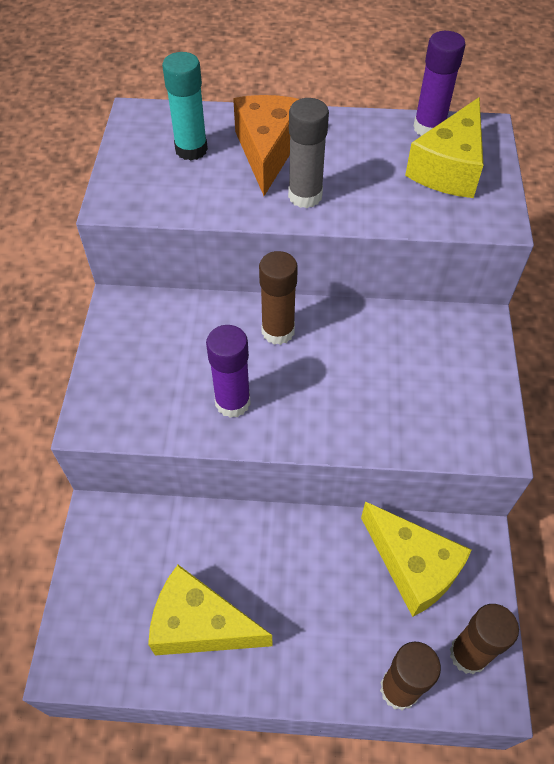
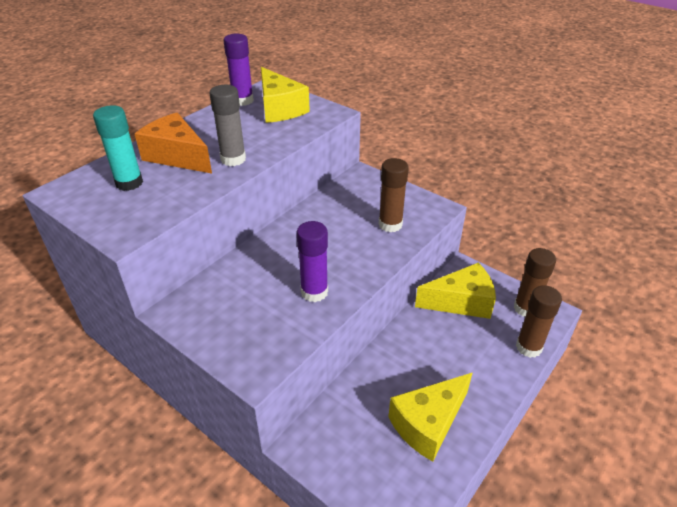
camera: 55 degrees left, 15 degrees down
brown glue stick [259,251,298,345] -> brown glue stick moved to [379,158,409,232]

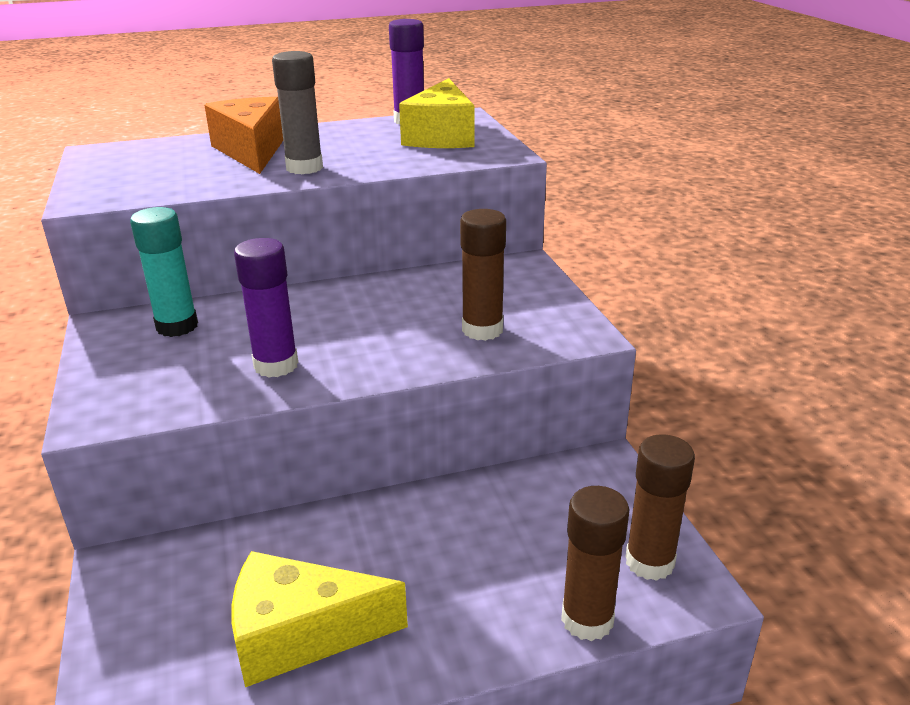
camera: 35 degrees right, 10 degrees down
turquoise glue stick [93,105,143,191] -> turquoise glue stick moved to [130,207,198,337]
yellow cheese [415,263,496,319] -> none

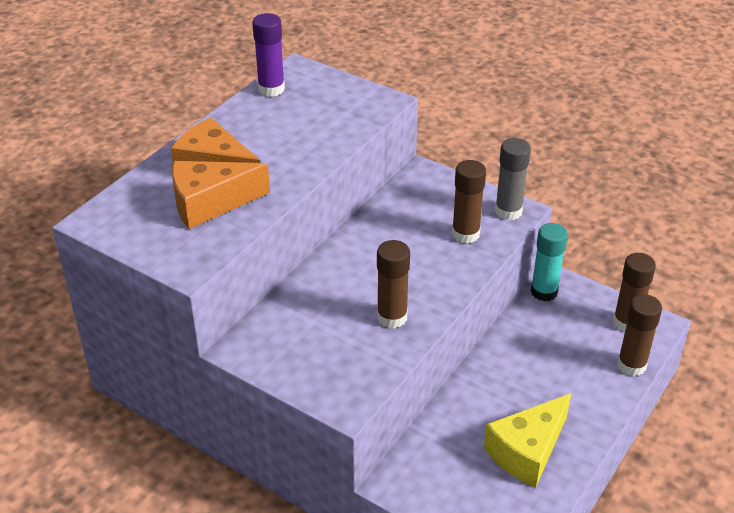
camera: 40 degrees left, 10 degrees up
turquoise glue stick [130,207,198,337] -> turquoise glue stick moved to [531,223,568,301]
purple glue stick [234,238,298,377] -> brown glue stick [377,240,410,328]
grey glue stick [272,51,323,174] -> grey glue stick moved to [495,138,531,220]
yellow cheese [399,78,474,148] -> none
none -> orange cheese [172,161,270,229]

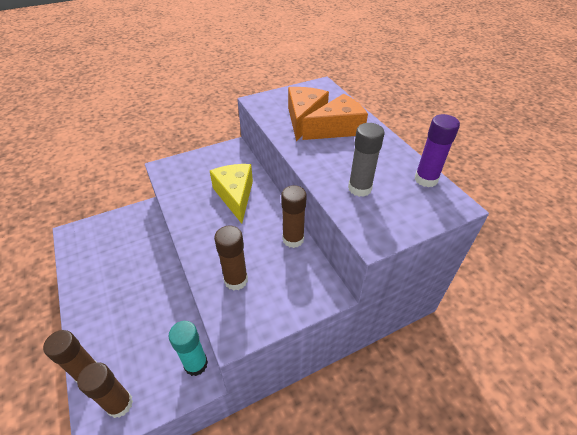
camera: 120 degrees right, 5 degrees up
brown glue stick [377,240,410,328] -> brown glue stick moved to [281,185,307,248]
yellow cheese [484,393,571,487] -> yellow cheese moved to [210,164,253,224]
grey glue stick [495,138,531,220] -> grey glue stick moved to [348,123,384,197]

